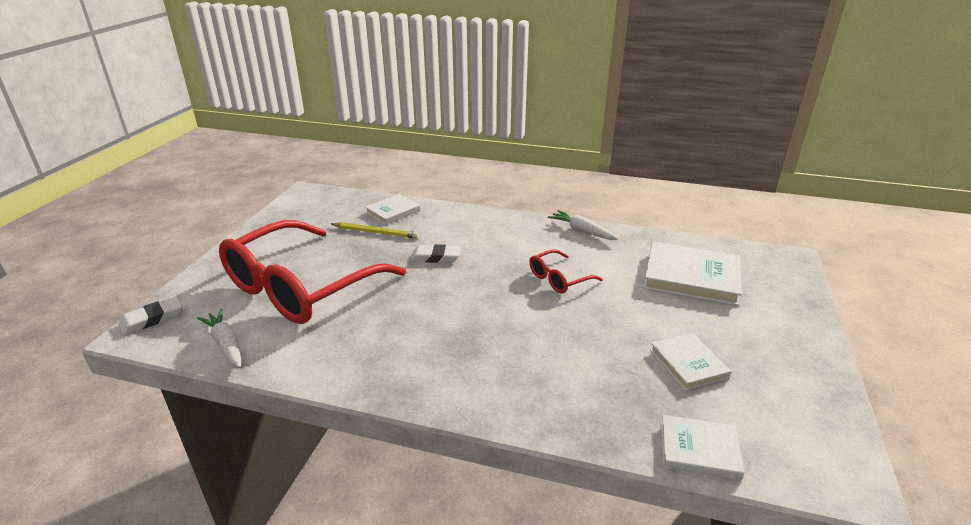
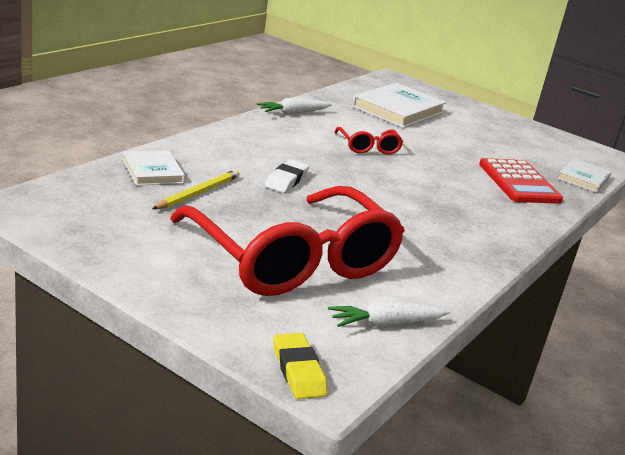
camera: 75 degrees left, 5 degrees down
white eraser [119,296,182,335] -> yellow eraser [273,333,328,399]
white book [650,333,731,391] -> none
none -> red calculator [479,158,563,204]

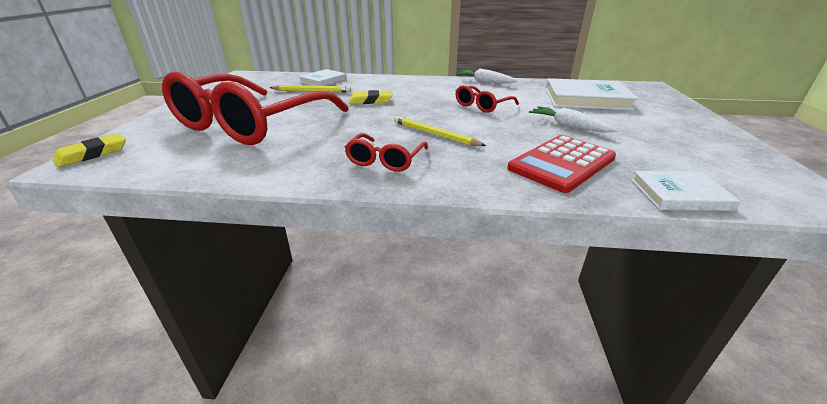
camera: 65 degrees right, 5 degrees up
white eraser [265,159,309,193] -> yellow eraser [349,90,393,104]
white carrot [328,301,450,327] -> white carrot moved to [529,106,618,133]
none -> red glasses [345,133,428,172]
none -> yellow pencil [394,116,486,146]

